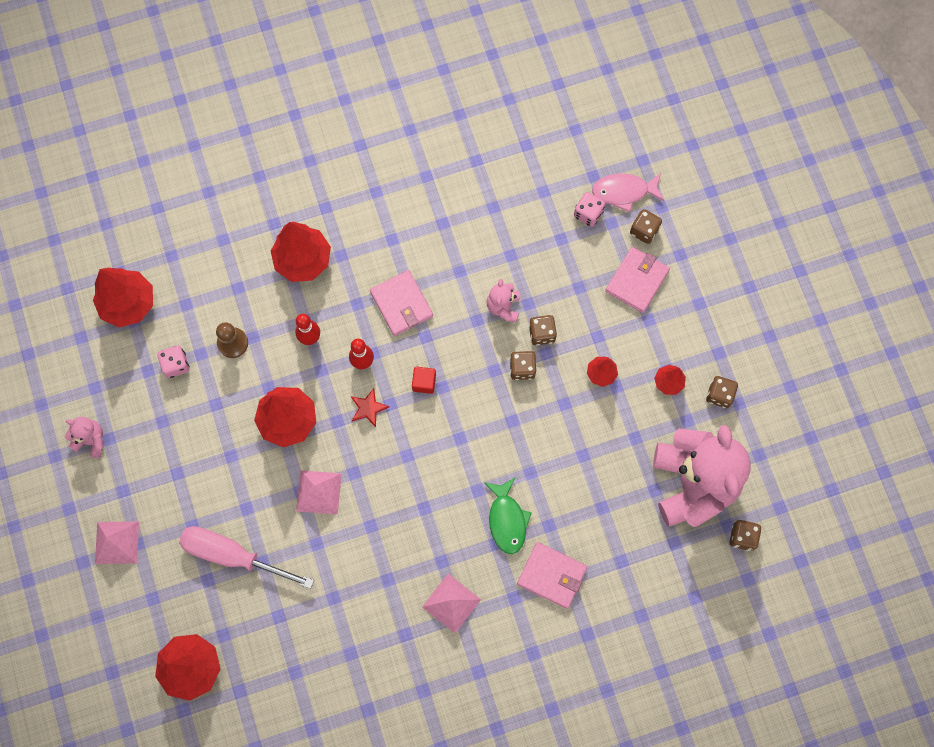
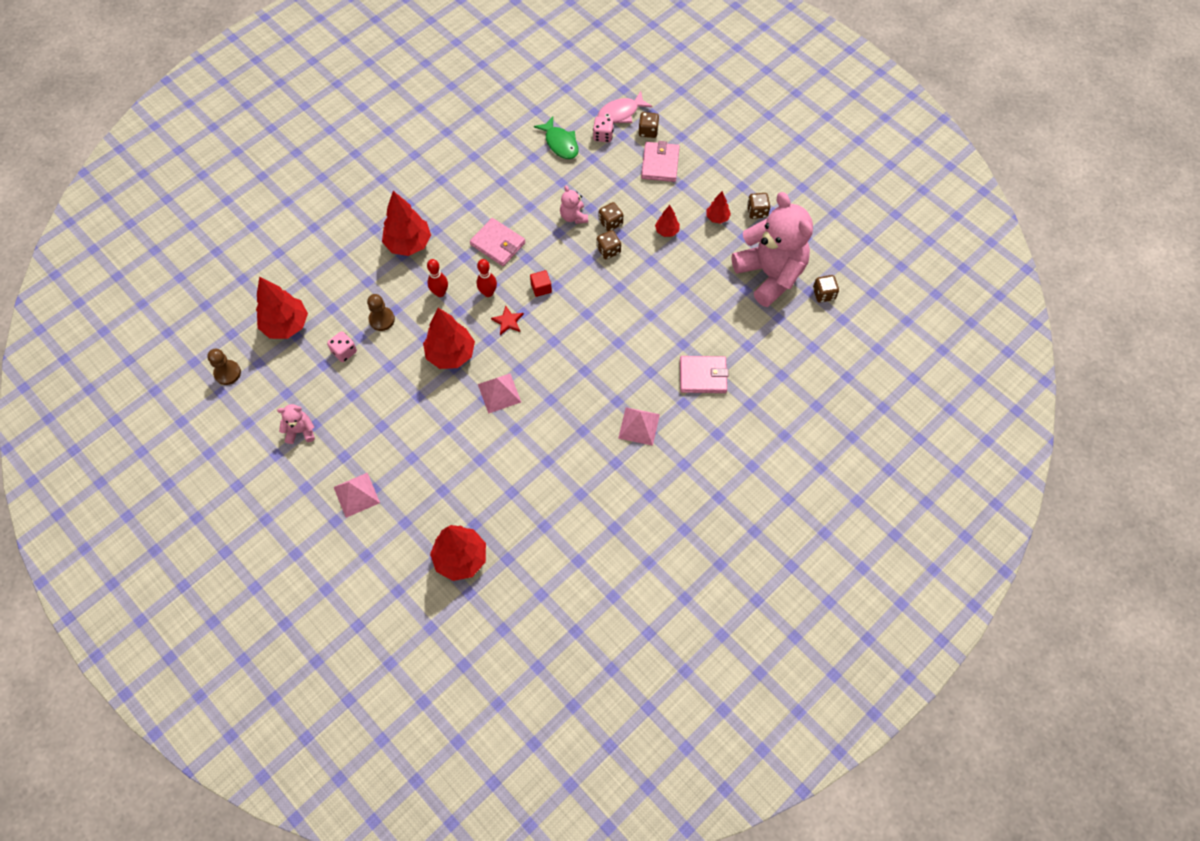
camera: 25 degrees left, 10 degrees down
pink screwdriver [179,526,314,589] -> none
green fish [484,478,532,554] -> green fish moved to [534,116,579,159]
none -> brown pawn [207,349,241,385]

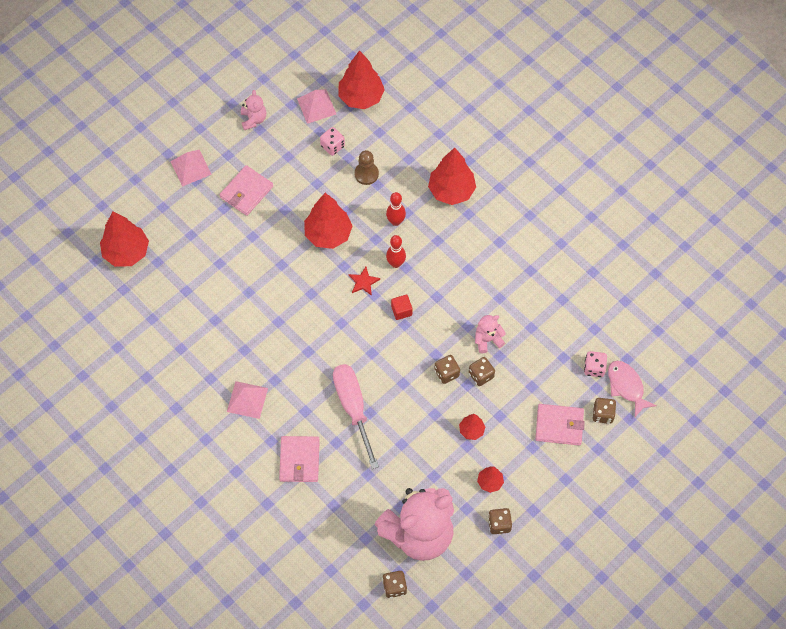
camera: 90 degrees right, 0 degrees up
brown pawn [207,349,241,385] -> none
pink wallet [470,218,525,266] -> pink wallet moved to [220,165,273,216]
pink pyramid [478,374,521,414] -> pink pyramid moved to [297,89,336,124]
green fish [534,116,579,159] -> none
none -> pink screwdriver [333,364,379,469]

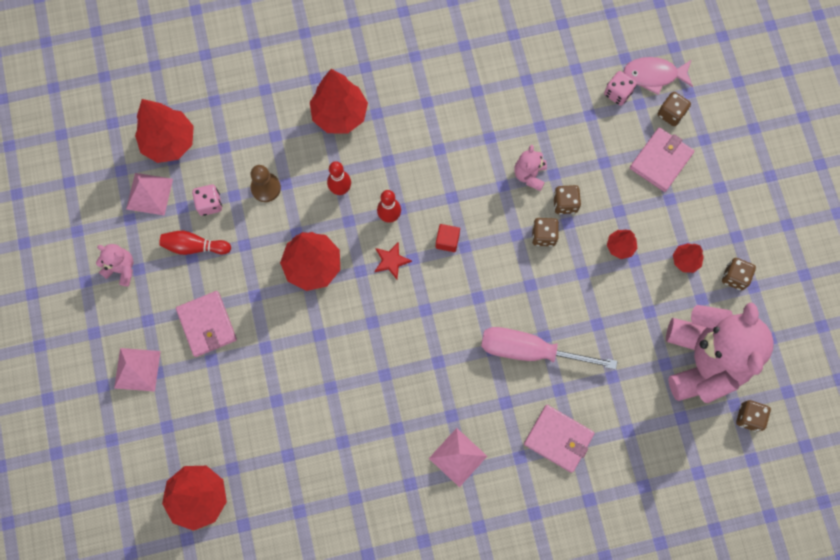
camera: 60 degrees left, 10 degrees up
none -> red bowling pin [159,231,231,255]

